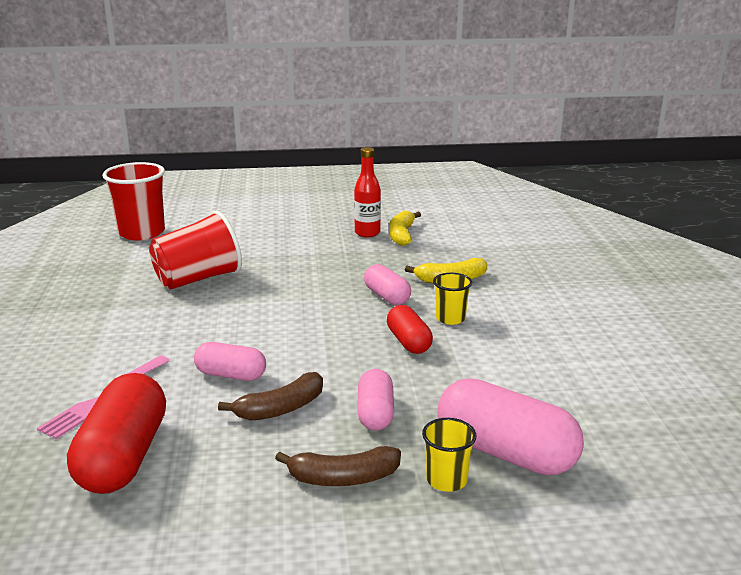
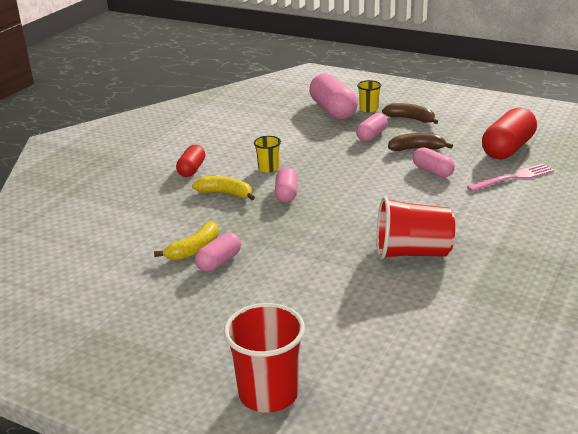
camera: 145 degrees left, 5 degrees up
red cup [102,162,165,240] -> red cup moved to [224,303,305,413]
red bottle [354,147,381,238] -> pink capsule [195,232,241,272]
red capsule [387,305,433,354] -> red capsule moved to [176,145,205,177]

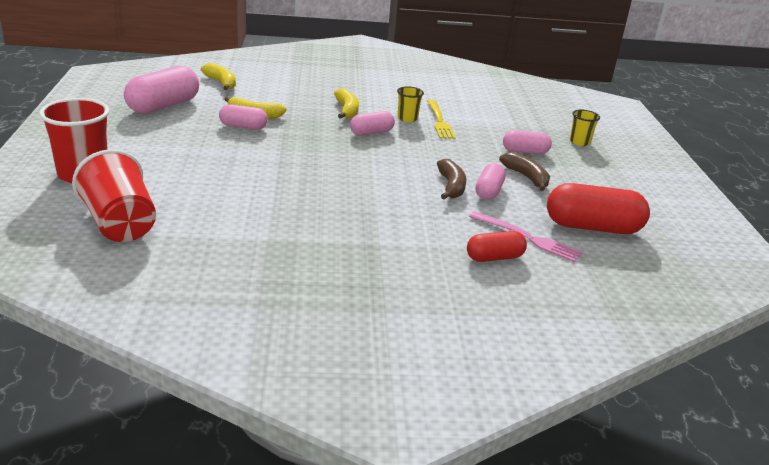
camera: 55 degrees right, 0 degrees up
red capsule [176,145,205,177] -> red capsule moved to [467,231,527,262]
pink capsule [309,73,358,119] -> pink capsule moved to [124,66,199,114]
red cup [377,197,455,260] -> red cup moved to [72,149,156,242]
brown banana [382,103,438,124] -> brown banana moved to [437,159,466,199]
none -> yellow banana [201,63,236,90]
none -> yellow fork [427,100,456,139]

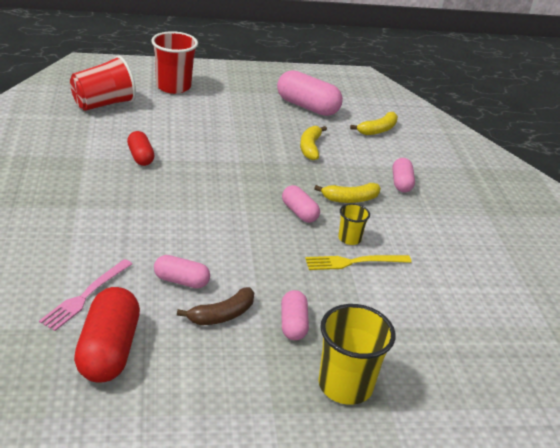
camera: 85 degrees right, 5 degrees up
pink capsule [219,104,268,129] -> pink capsule moved to [393,158,415,192]
brown banana [437,159,466,199] -> none
red capsule [467,231,527,262] -> red capsule moved to [127,131,155,166]
yellow cup [570,110,600,146] -> yellow cup [318,304,396,405], size x1.90

